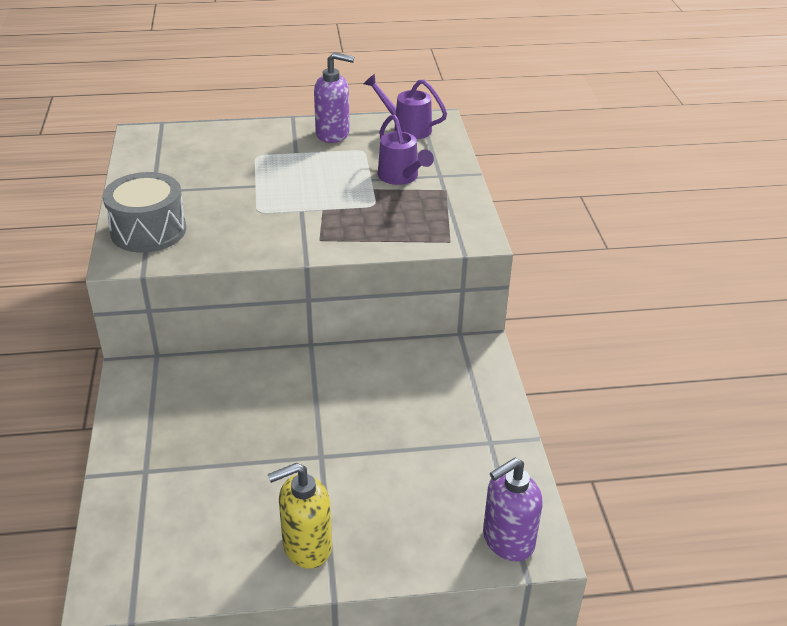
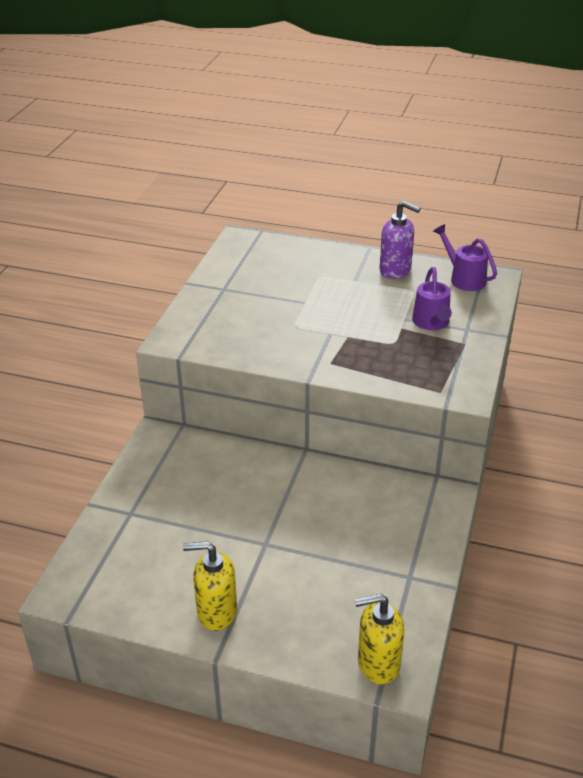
camera: 25 degrees right, 0 degrees up
grey drum [103,172,186,253] -> none
purple soap dispenser [483,458,542,561] -> yellow soap dispenser [354,593,404,685]

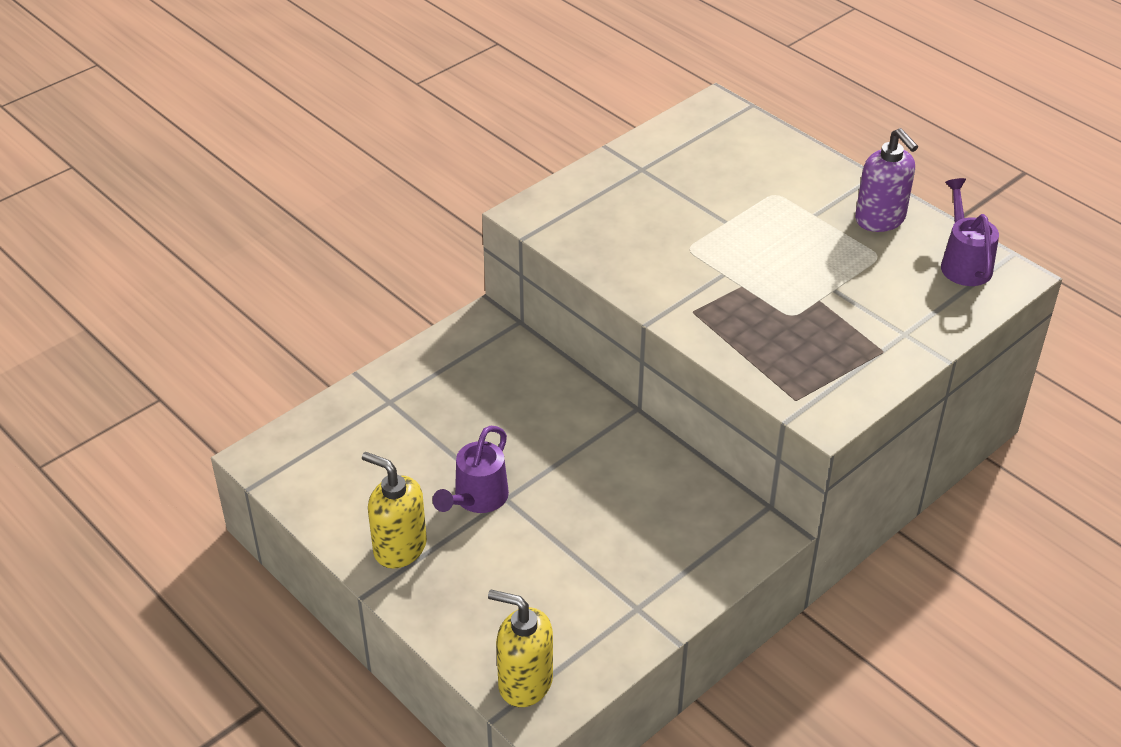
camera: 30 degrees right, 5 degrees up
purple watering can [412,267,452,330] -> purple watering can moved to [432,426,509,513]

